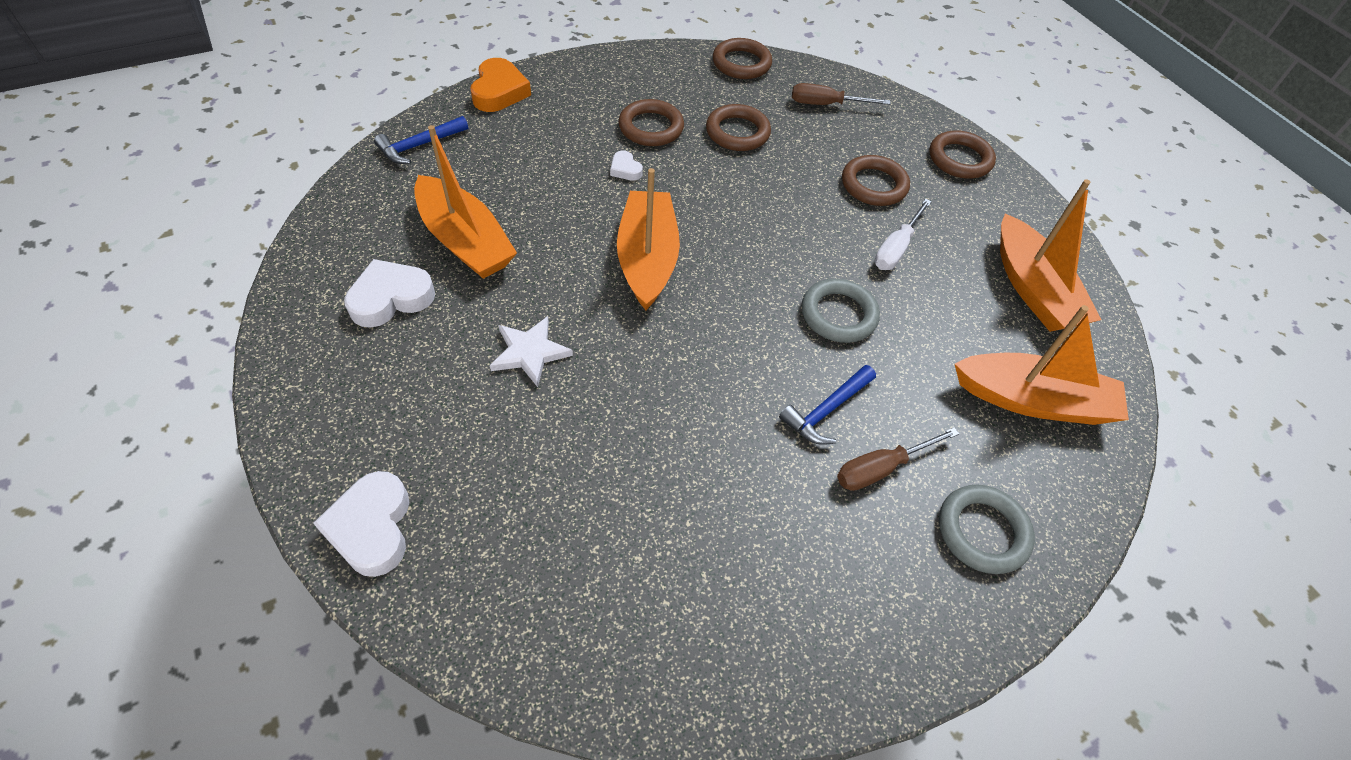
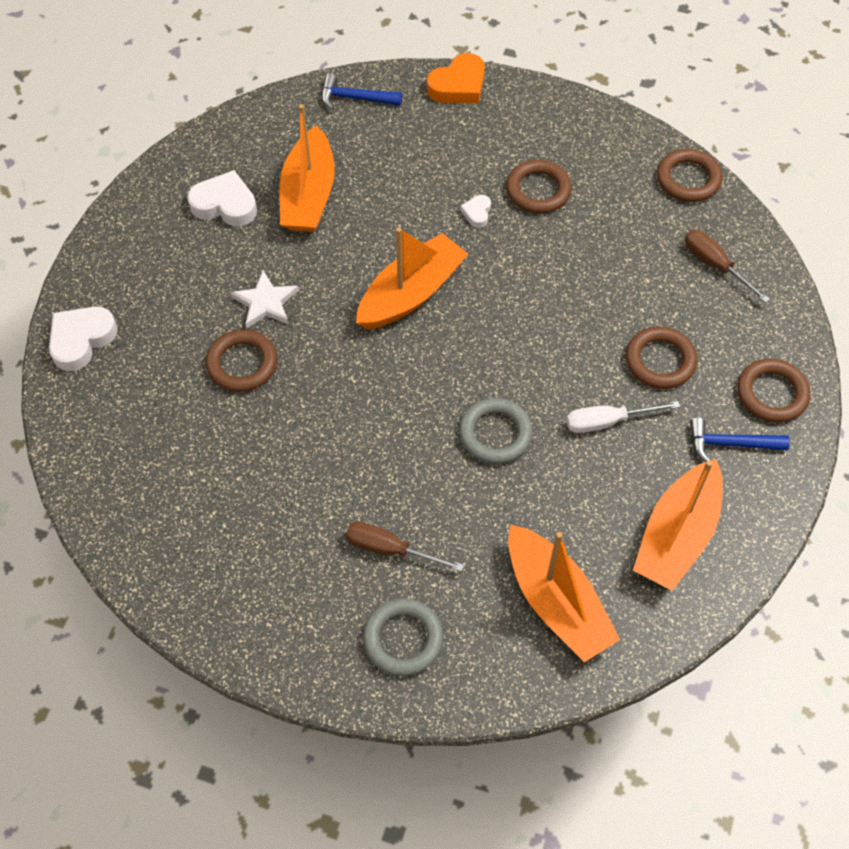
camera: 50 degrees right, 5 degrees up
brown ring [706,104,771,151] -> brown ring moved to [206,329,277,392]
blue hammer [779,365,876,445] -> blue hammer moved to [690,417,790,462]

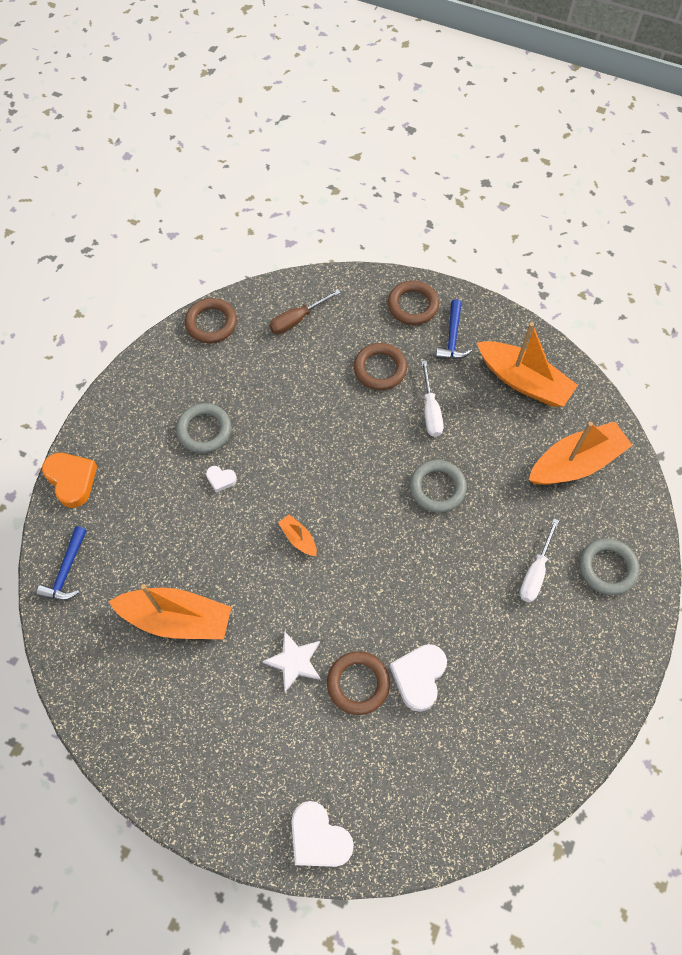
camera: 85 degrees left, 5 degrees up
white heart [187,170,257,226] -> white heart moved to [389,644,447,712]
brown screwdriver [346,522,464,572] -> white screwdriver [520,519,559,602]
orange boat [356,227,468,329] -> orange boat [278,514,317,556], size x0.45
brown ring [506,160,572,214] -> grey ring [176,403,231,453]

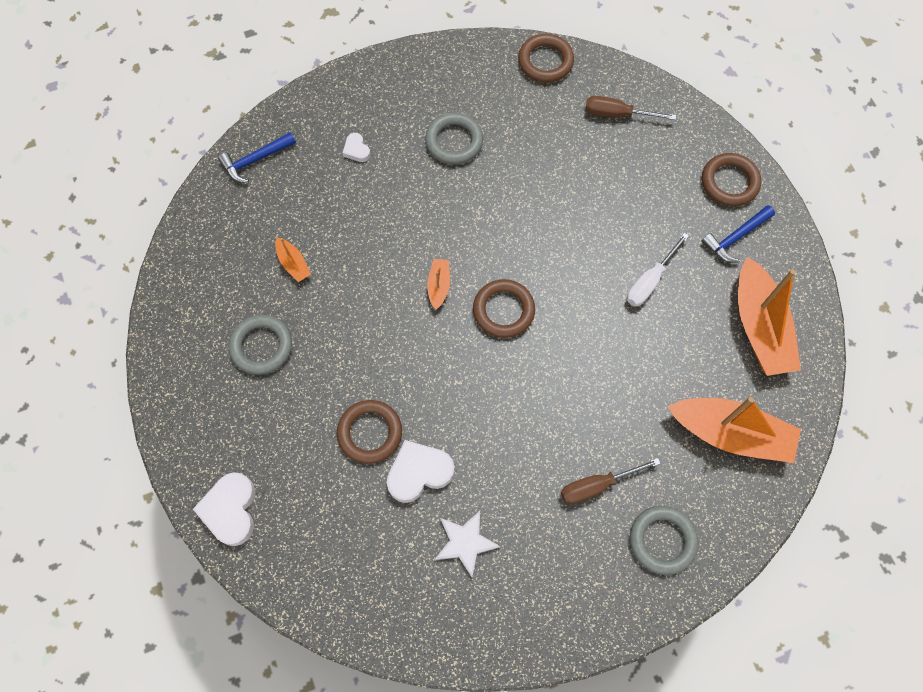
camera: 45 degrees right, 5 degrees up
orange heart [42,453,97,508] -> none
orange boat [108,584,232,639] -> orange boat [275,237,311,282], size x0.45
white heart [206,466,237,493] -> white heart moved to [343,133,371,162]
white star [262,631,321,692] -> white star moved to [435,511,500,577]
brown ring [354,343,407,390] -> brown ring moved to [473,279,535,338]
grey ring [410,460,467,513] -> grey ring moved to [229,315,292,375]
white screwdriver [520,519,559,602] -> brown screwdriver [561,458,661,504]

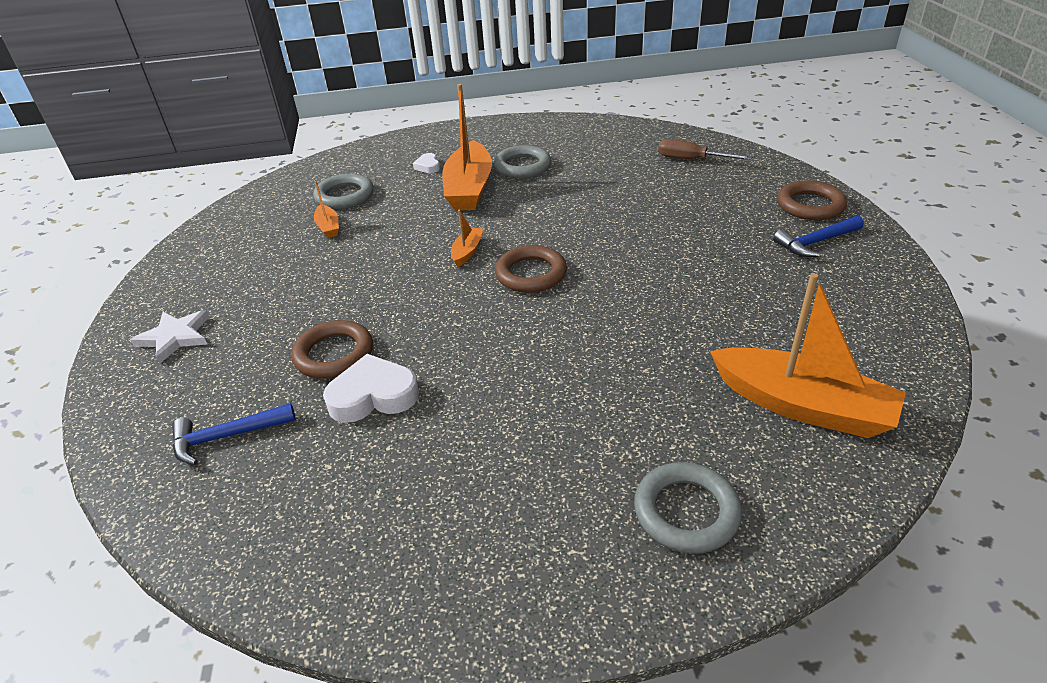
camera: 15 degrees right, 30 degrees down
white heart [193,472,256,546] -> none
blue hammer [218,132,296,183] -> blue hammer moved to [172,403,296,465]
grey ring [229,315,292,375] -> grey ring moved to [313,174,374,209]
white star [435,511,500,577] -> white star moved to [130,310,209,364]
brown ring [518,34,574,83] -> none
brown screwdriver [561,458,661,504] -> none
white screwdriver [627,233,689,307] -> none
orange boat [738,257,801,376] -> orange boat moved to [442,84,492,211]

